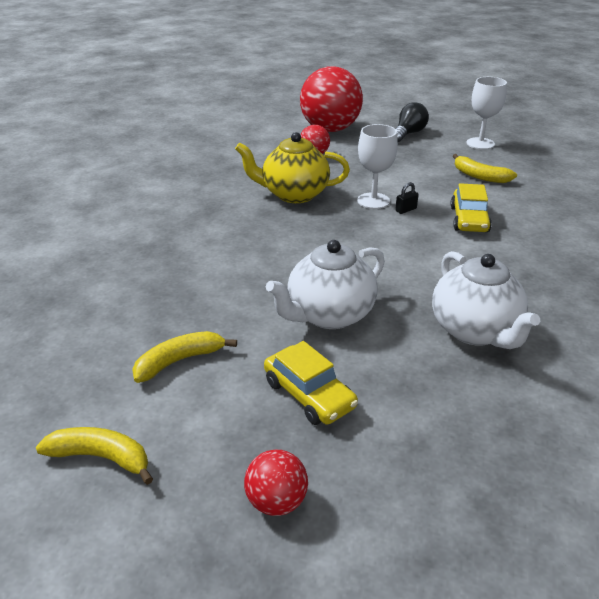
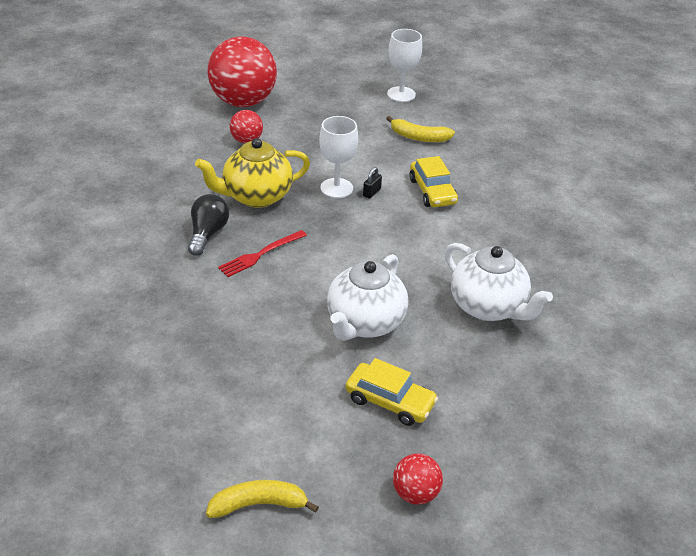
camera: 25 degrees left, 5 degrees up
yellow banana [132,331,237,383] -> none
black light bulb [396,102,429,142] -> black light bulb moved to [188,194,229,256]
none -> red fork [218,230,307,277]

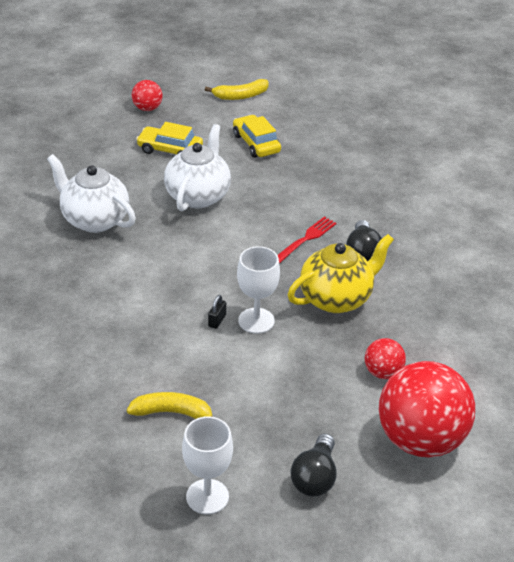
camera: 170 degrees right, 0 degrees up
yellow car [409,156,458,207] -> yellow car moved to [233,115,281,158]
none -> black light bulb [291,434,337,496]

